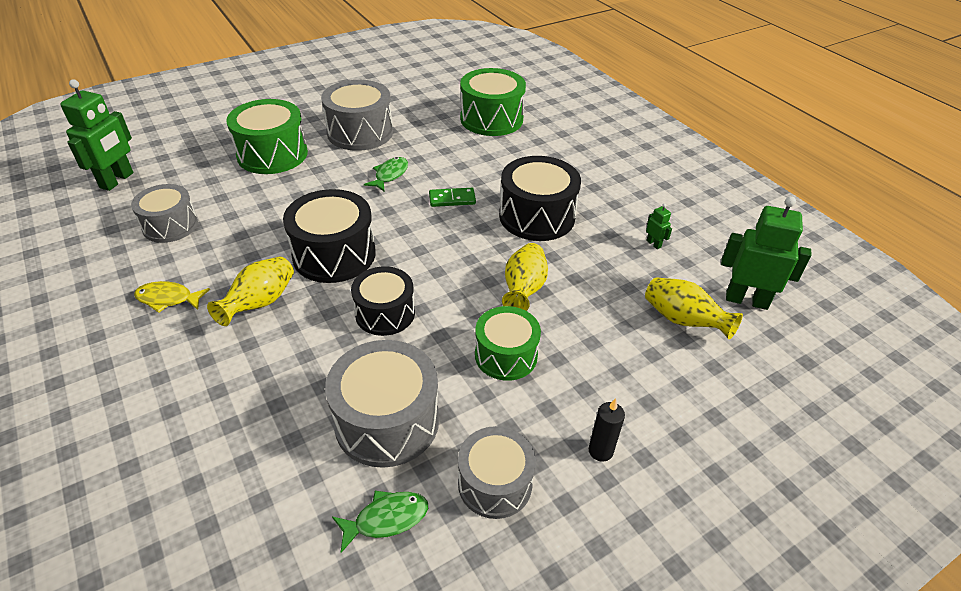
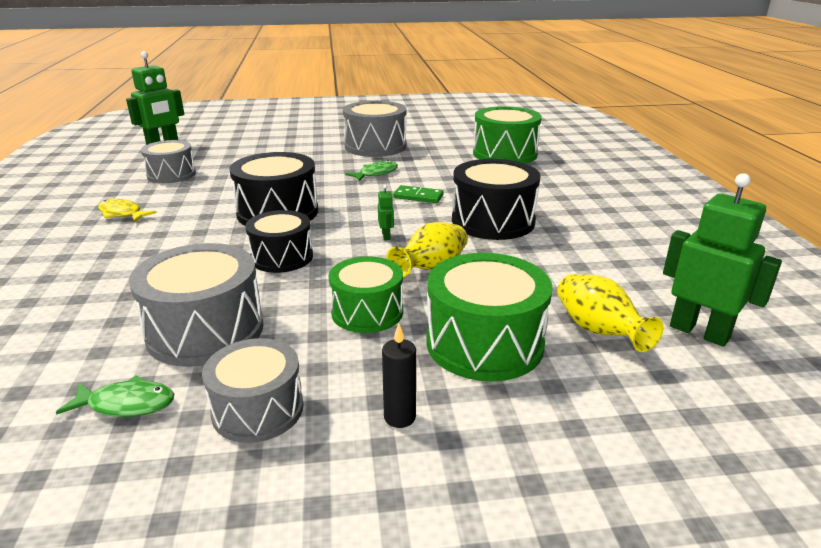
camera: 25 degrees right, 15 degrees down
yellow vase [207,257,294,326] -> none
green drum [226,99,308,174] -> green drum moved to [426,253,553,381]
green robot [646,204,672,249] -> green robot moved to [378,185,394,240]

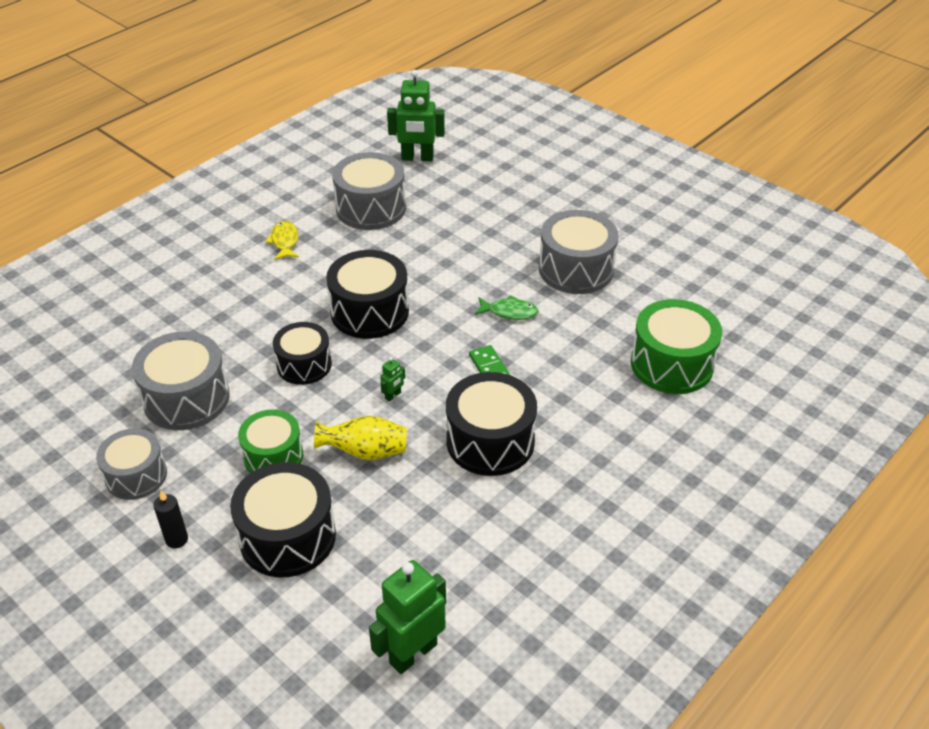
camera: 50 degrees right, 15 degrees up
green fish [56,375,174,417] -> none
grey drum [141,140,196,183] -> grey drum [332,152,406,230], size x1.51
green drum [426,253,553,381] -> black drum [230,462,336,577]
yellow vase [557,274,664,352] -> none
green robot [663,173,782,347] -> green robot turned 135 degrees counterclockwise [369,560,446,674]

